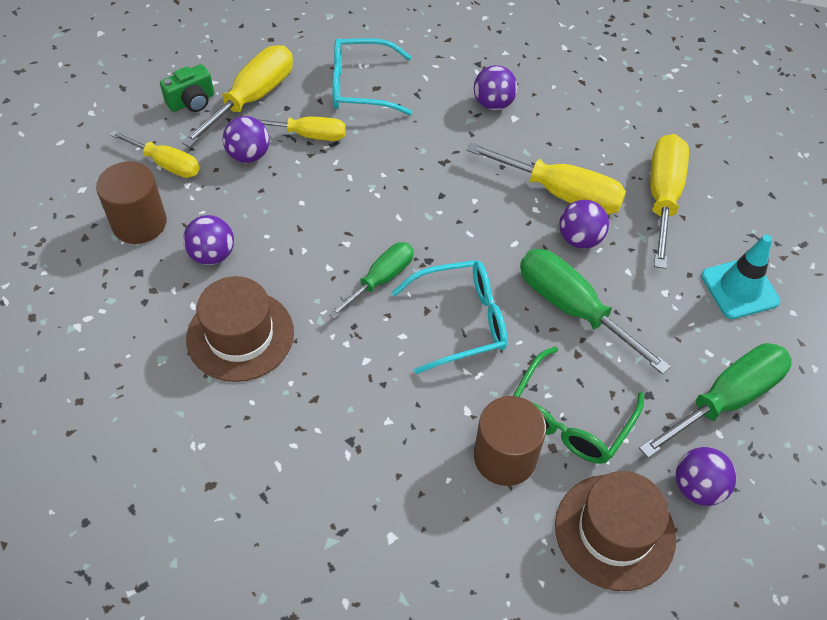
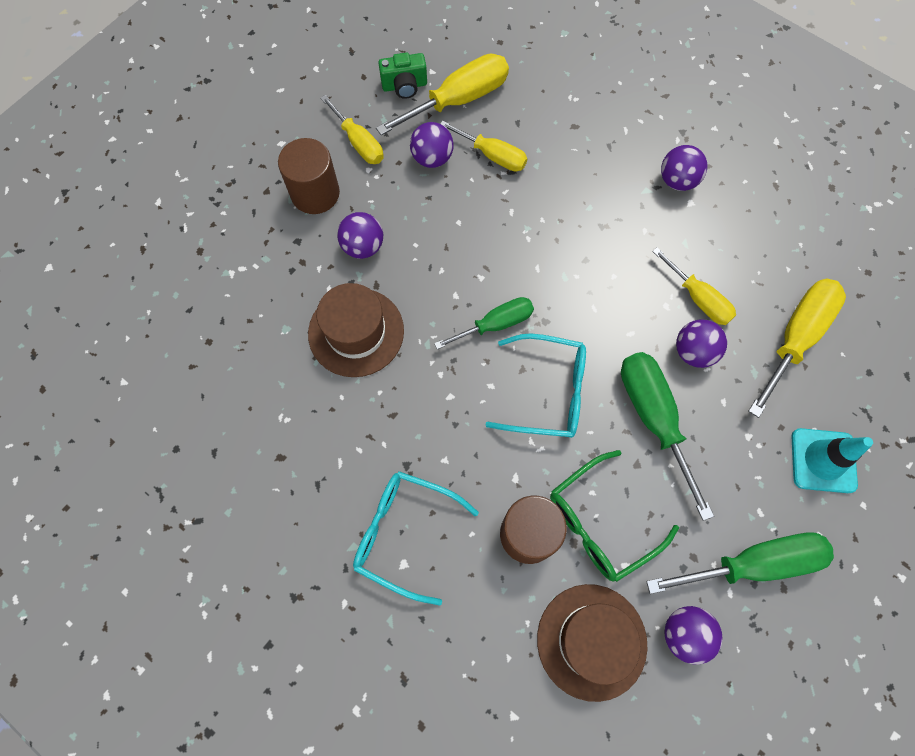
camera: 25 degrees right, 15 degrees up
turquoise glasses [332,38,412,115] -> turquoise glasses moved to [353,471,479,606]
yellow screwdriver [466,142,626,215] -> yellow screwdriver [652,247,736,325], size x0.64

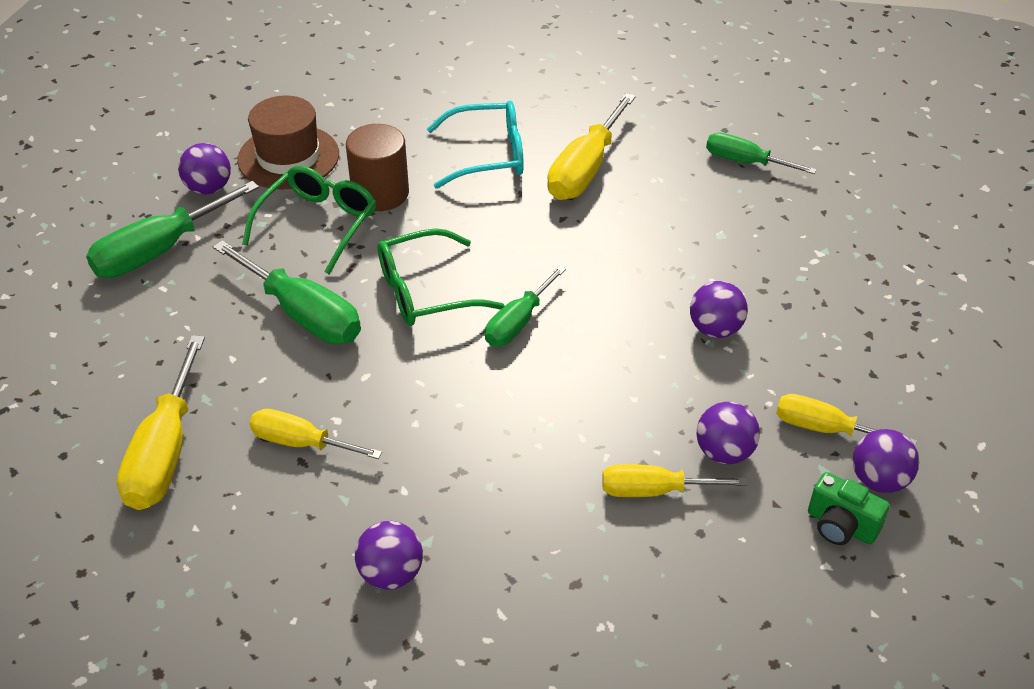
camera: 150 degrees right, 25 degrees down
brown cylinder [278,138,340,214] -> none
brown hat [308,283,404,377] -> none
yellow screwdriver [376,54,509,135] -> yellow screwdriver moved to [547,93,636,200]
green camera [378,53,427,99] -> green camera turned 105 degrees counterclockwise [808,472,890,545]
turquoise glasses [485,333,586,438] -> green glasses [378,228,505,326]
purple ball [676,319,727,368] -> purple ball moved to [853,429,919,493]
turquoise traffic cone [791,428,873,493] -> none
none -> green screwdriver [706,132,817,174]

